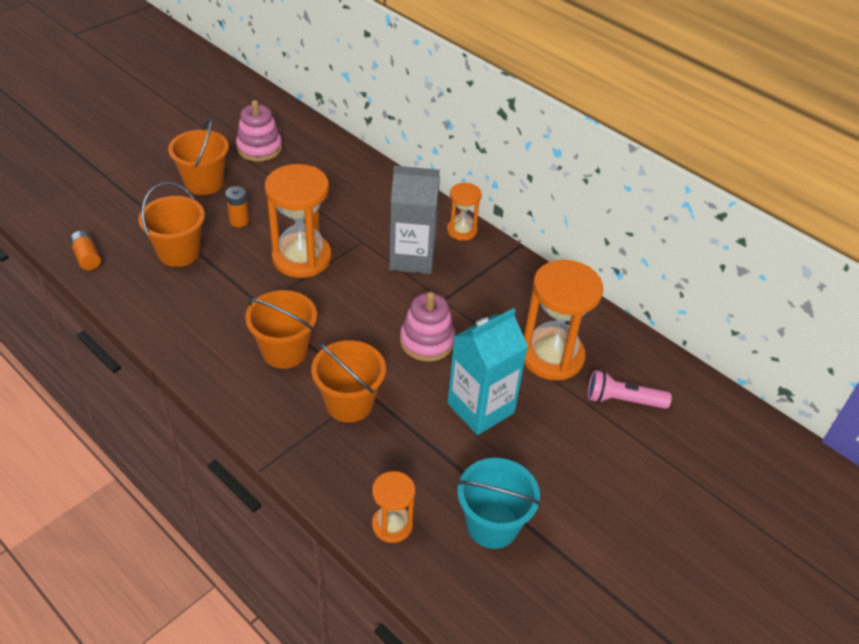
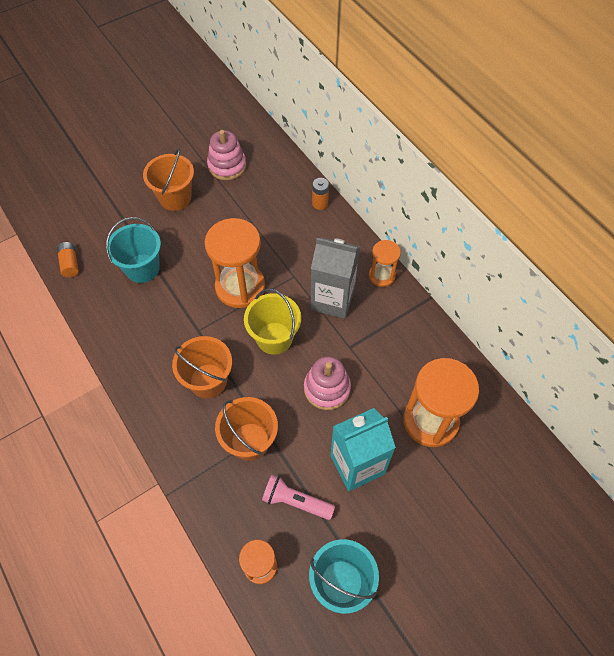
camera: 15 degrees right, 15 degrees up
orange bucket [139,182,205,267] -> turquoise bucket [106,217,161,283]
orange battery [225,186,249,227] -> orange battery moved to [312,178,329,210]
pink flashlight [588,370,672,409] -> pink flashlight moved to [262,475,335,520]
none -> yellow bucket [244,288,301,355]

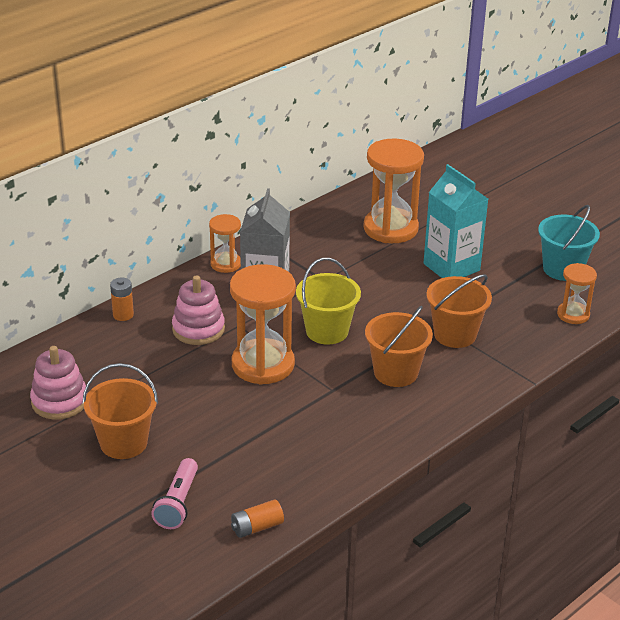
camera: 100 degrees left, 25 degrees down
turquoise bucket [106,217,161,283] -> none
pink flashlight [262,475,335,520] -> pink flashlight moved to [151,458,198,529]
pink stacking toy [304,356,351,410] -> pink stacking toy moved to [172,275,225,345]

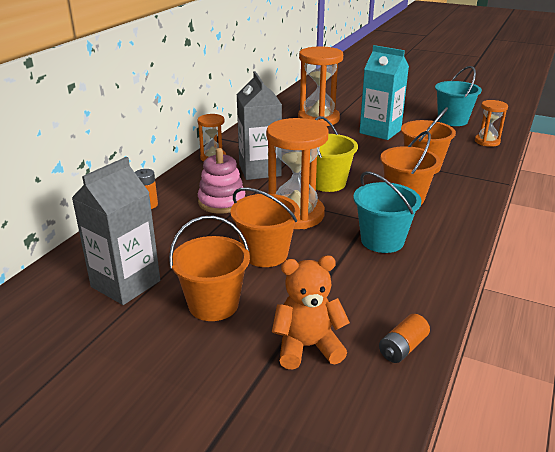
camera: 20 degrees left, 5 degrees down
pink stacking toy [30,346,87,420] -> grey carton [72,157,160,305]
pink flashlight [151,458,198,529] -> orange teddy bear [272,256,350,370]
none -> orange bucket [230,187,300,267]
none -> turquoise bucket [353,171,421,253]

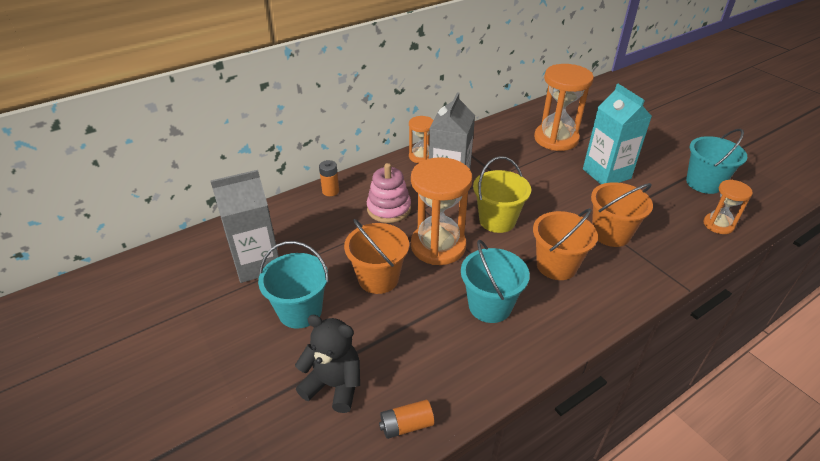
camera: 30 degrees right, 10 degrees up
orange bucket [169,216,250,321] -> turquoise bucket [258,241,329,329]
orange teddy bear [272,256,350,370] -> black teddy bear [295,315,360,413]

